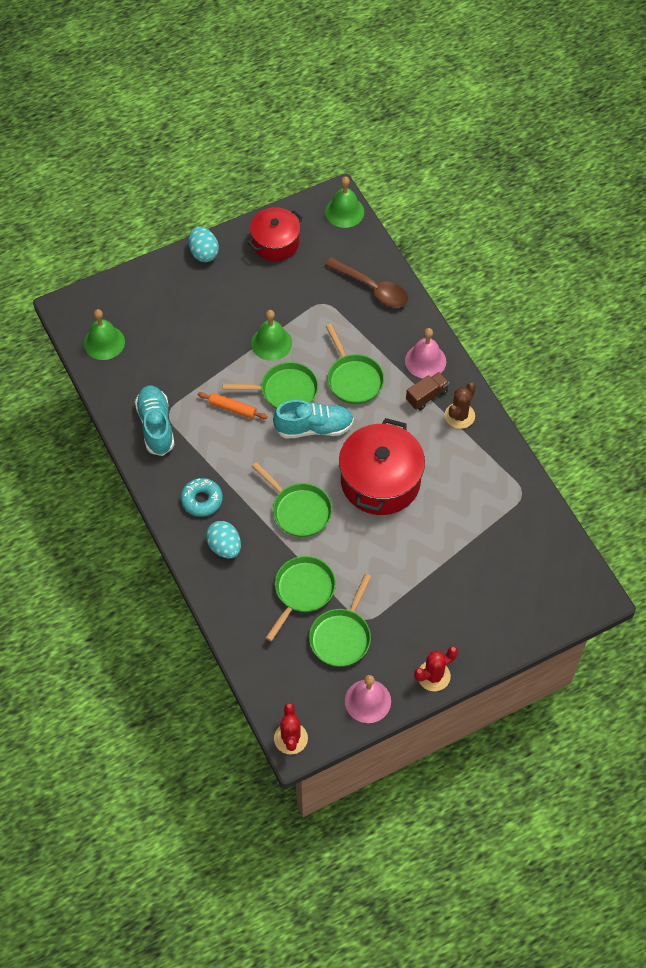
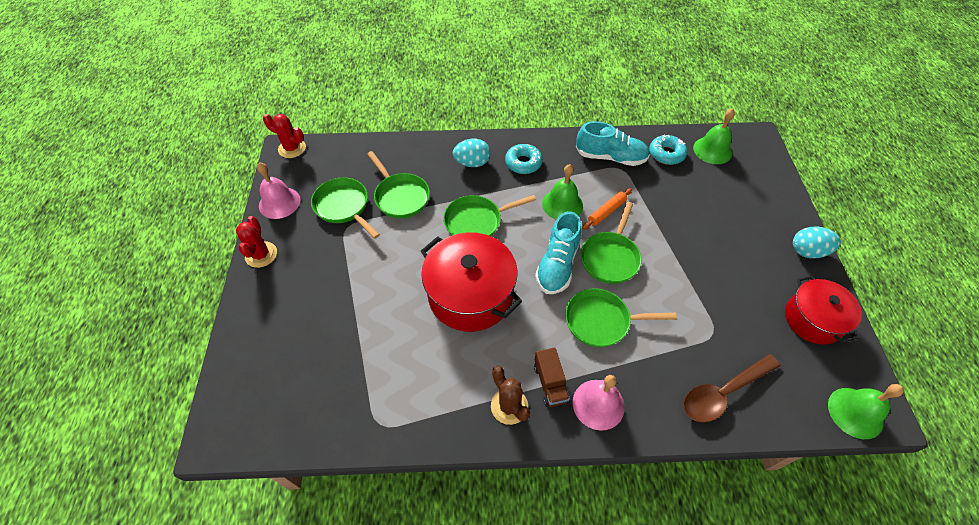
camera: 115 degrees right, 5 degrees down
green bell [251,310,292,361] -> green bell moved to [542,164,583,220]
none -> turquoise donut [649,135,687,165]

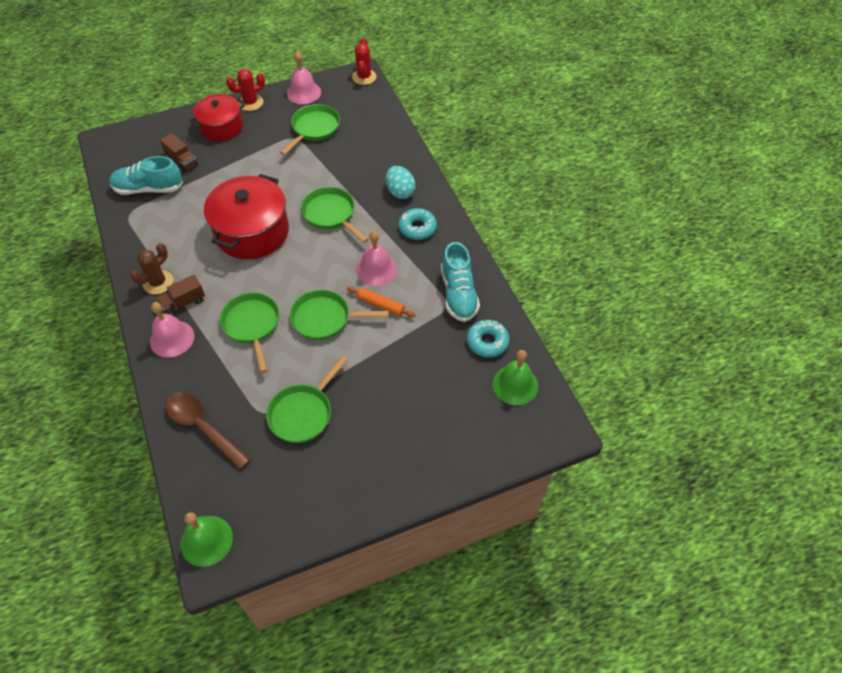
camera: 70 degrees right, 0 degrees up
green pan [367,151,430,218] -> green pan moved to [266,355,348,443]
turquoise shoe [535,211,582,294] -> turquoise shoe moved to [109,156,183,195]
green bell [542,164,583,220] -> pink bell [356,231,397,286]
red pot [785,275,862,344] -> red pot moved to [189,94,245,141]
turquoise egg [793,227,841,258] -> none
none -> brown truck [160,133,198,172]

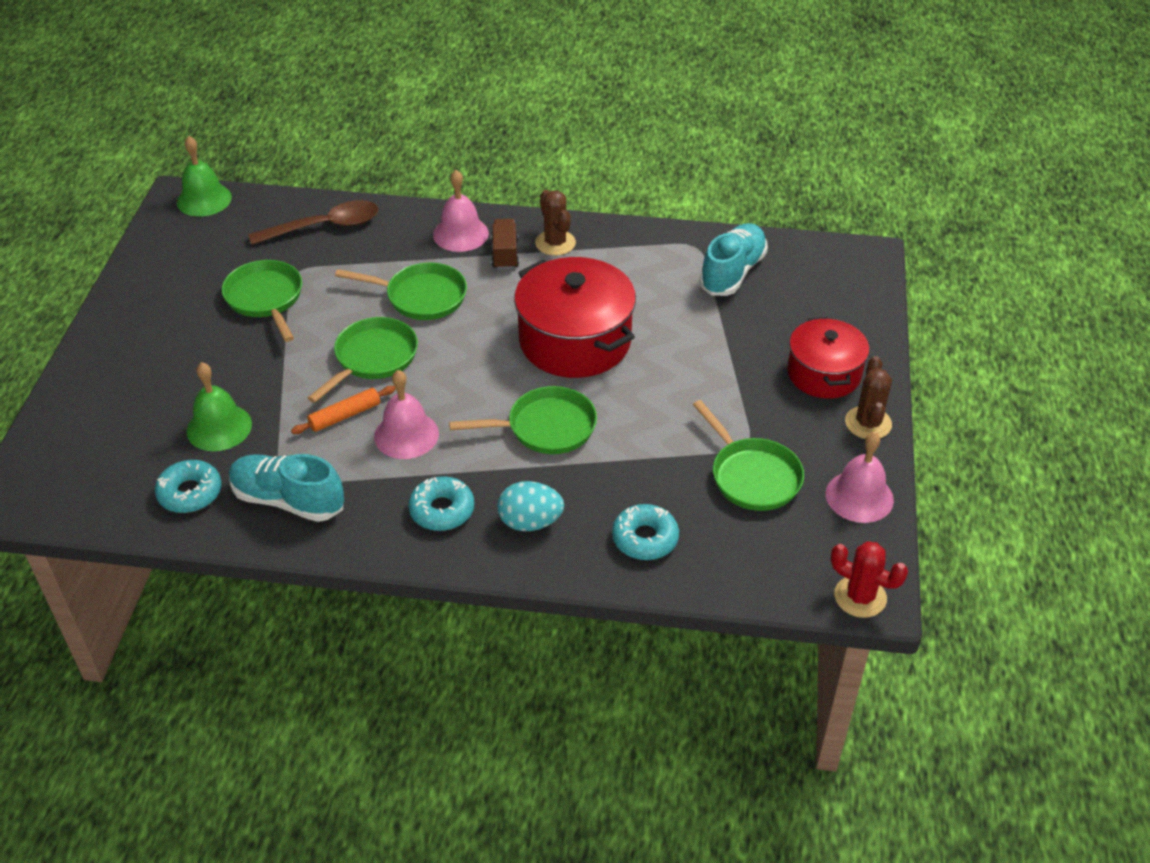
camera: 120 degrees right, 10 degrees down
brown truck [160,133,198,172] -> none
red cactus [226,69,265,111] -> brown cactus [845,356,892,439]
green bell [492,350,538,405] -> green bell moved to [187,362,252,451]
none -> turquoise donut [612,504,679,560]

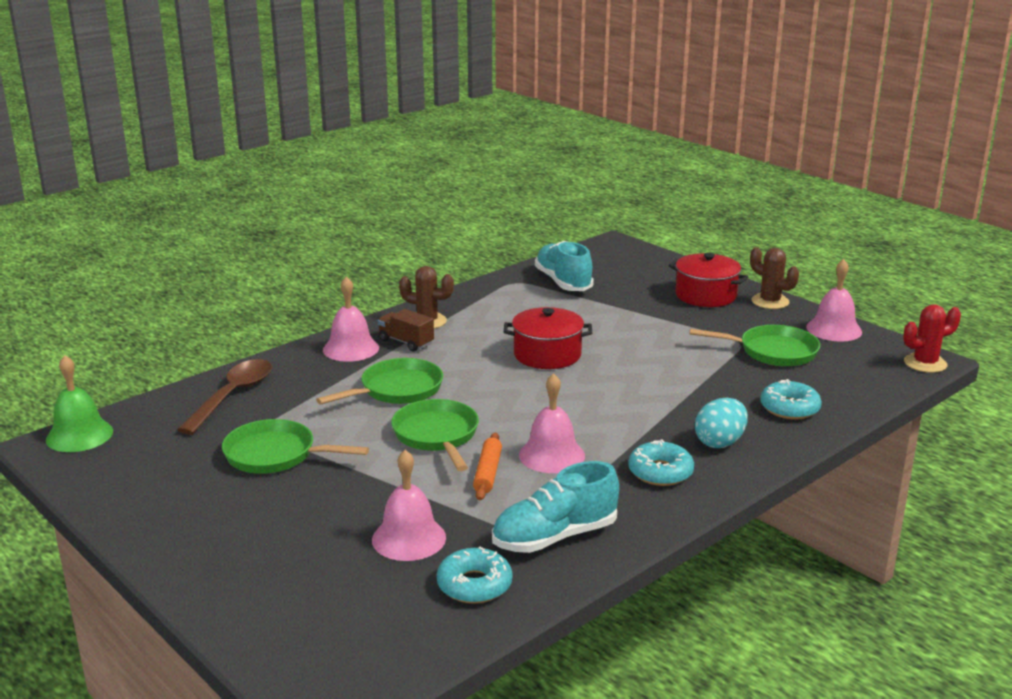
camera: 50 degrees left, 20 degrees down
green bell [187,362,252,451] -> pink bell [372,450,446,561]
green pan [449,386,597,454] -> none
red pot [514,257,636,378] -> red pot [504,307,592,369], size x0.64

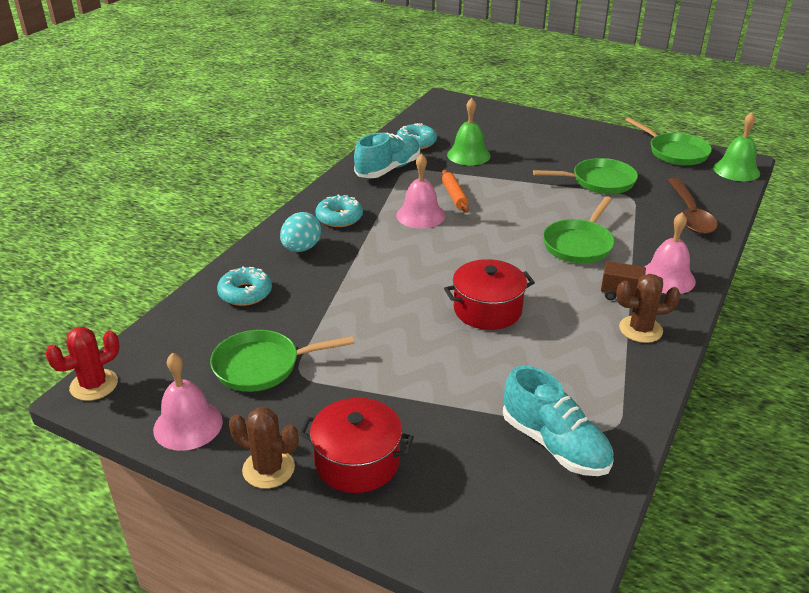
camera: 160 degrees right, 10 degrees up
pink bell [372,450,446,561] -> green bell [447,98,491,165]
green pan [391,399,479,471] -> green pan moved to [625,117,712,166]

